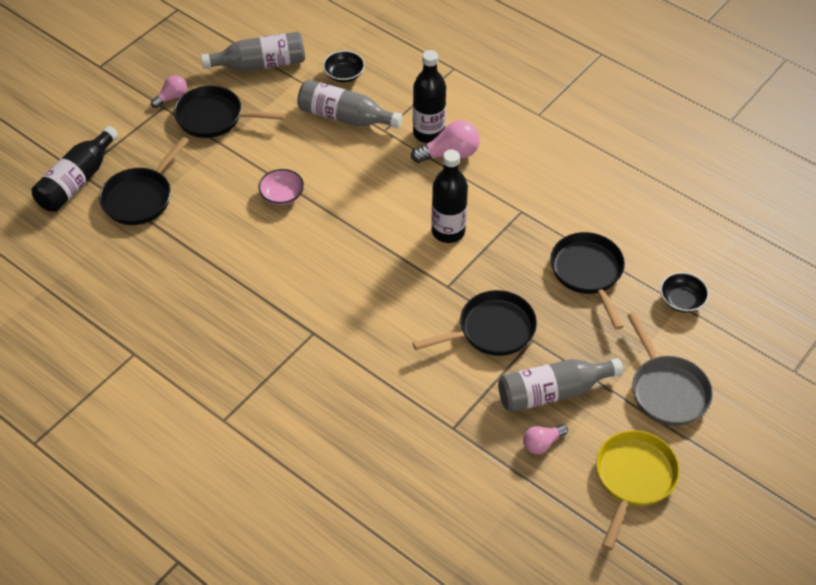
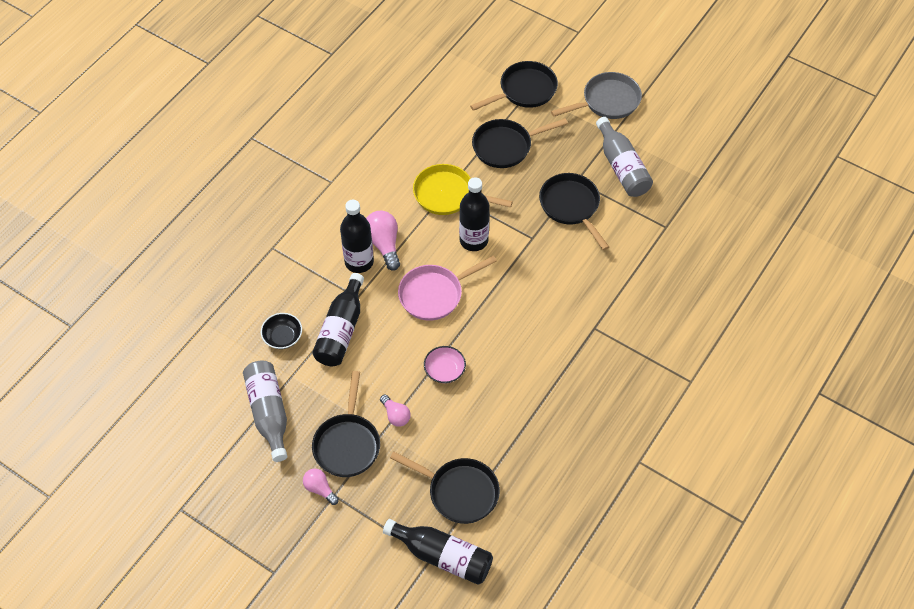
camera: 95 degrees left, 5 degrees up
grey bottle [297,80,403,129] -> black bottle [312,273,364,366]
pink light bulb [523,424,568,454] -> pink light bulb moved to [380,395,411,427]
yellow pan [596,430,680,550] -> yellow pan moved to [413,164,513,215]
black bowl [660,272,709,313] -> black pan [470,61,558,111]
none -> pink pan [398,256,497,321]

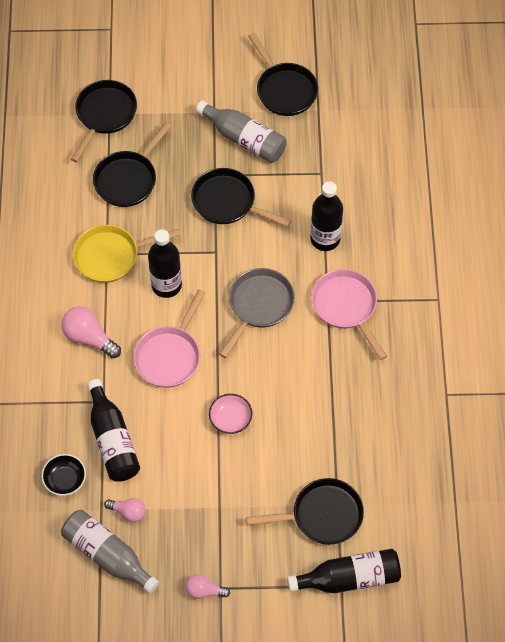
camera: 35 degrees left, 5 degrees up
black pan [312,371,380,477] -> black pan moved to [248,33,318,116]
black bottle [340,200,374,273] -> black bottle moved to [310,181,343,251]
pink light bulb [380,395,411,427] -> pink light bulb moved to [104,498,146,522]
grey pan [551,72,642,119] -> grey pan moved to [219,268,295,358]
none -> pink pan [311,269,387,360]

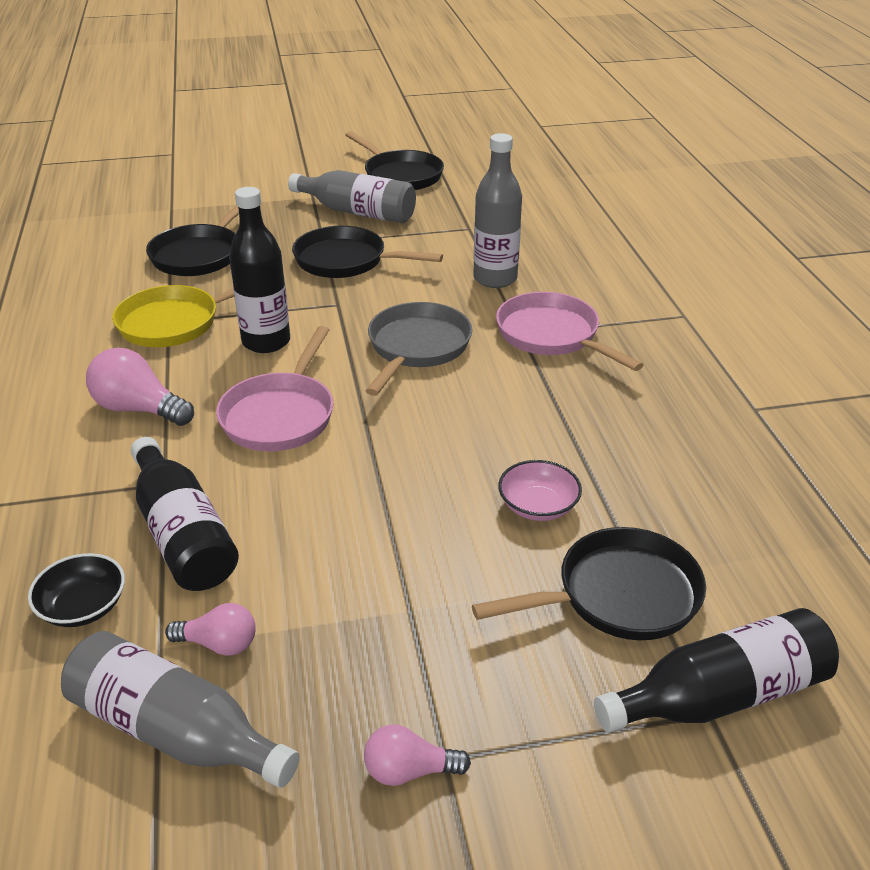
camera: 10 degrees left, 25 degrees down
black pan [71,80,137,162] -> none
pink bowl [209,394,252,434] -> pink bowl moved to [498,460,582,521]
black bottle [310,181,343,251] -> grey bottle [473,133,522,288]

